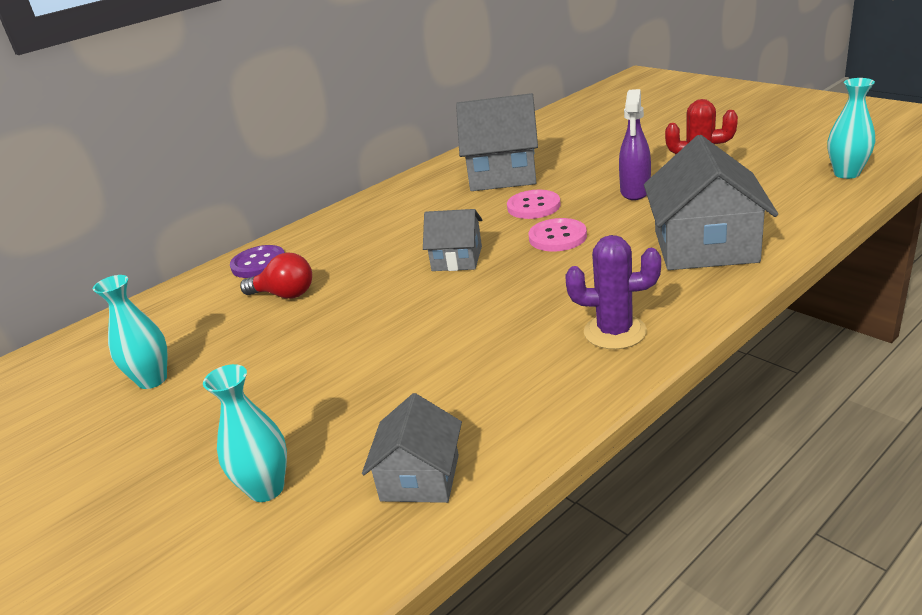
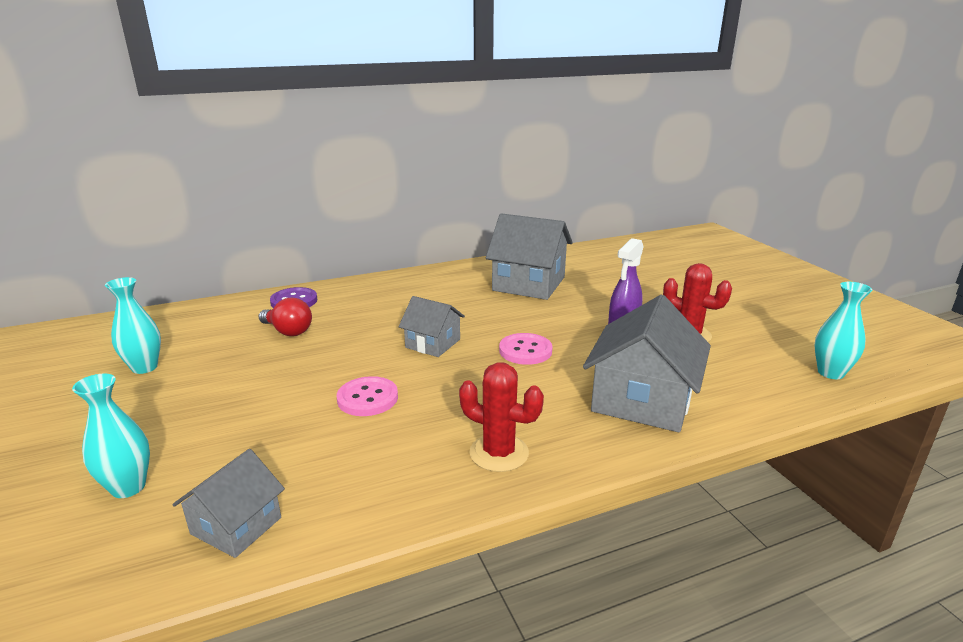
camera: 15 degrees right, 5 degrees down
pink button [507,190,561,219] -> pink button moved to [337,376,398,416]
purple cactus [565,235,661,349] -> red cactus [459,362,544,472]

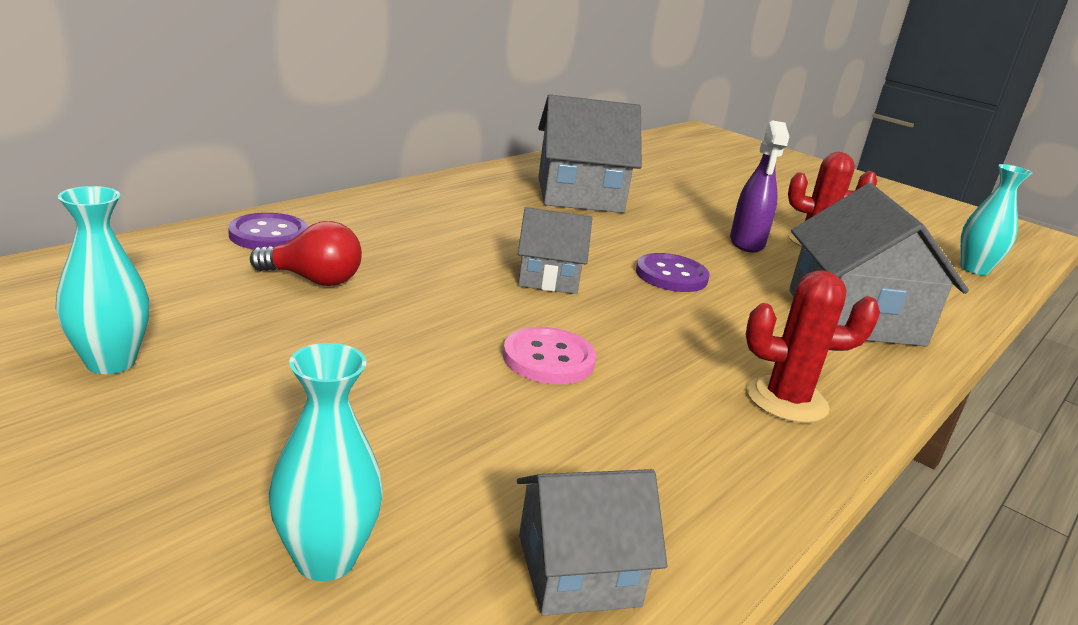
camera: 30 degrees left, 0 degrees up
grey house [172,449,285,558] -> grey house turned 75 degrees clockwise [517,469,667,616]
pink button [499,333,553,365] -> purple button [636,253,709,292]

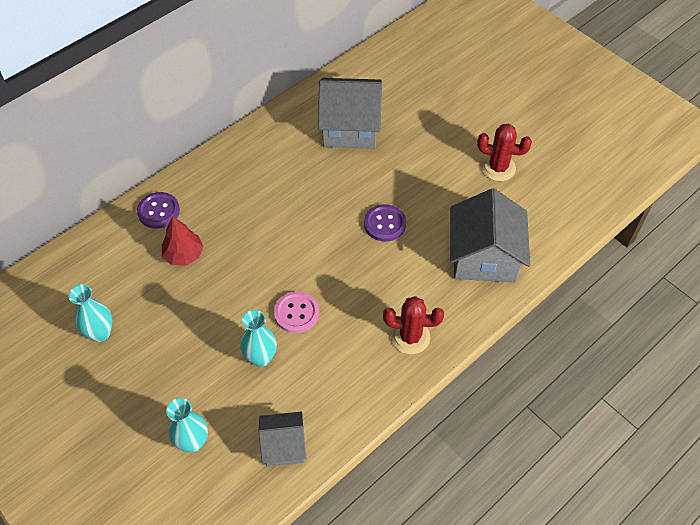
camera: 10 degrees right, 30 degrees up
red light bulb [250,221,362,286] -> red tree [162,216,203,266]
grey house [518,207,592,294] -> none
purple spray bottle [730,120,789,253] -> none
turquoise vase [960,164,1032,275] -> turquoise vase moved to [240,310,277,367]

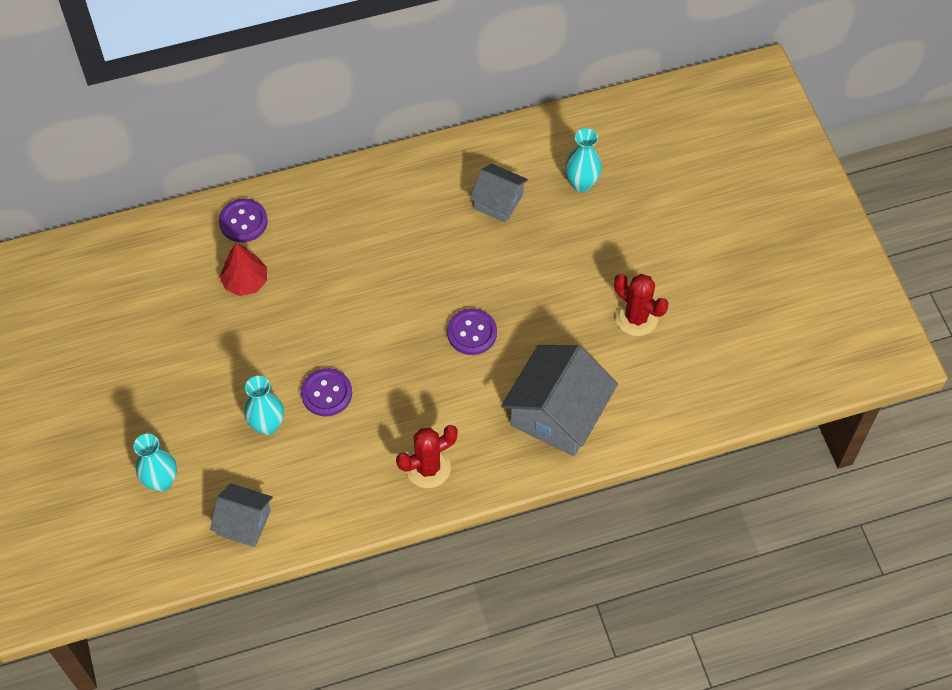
camera: 25 degrees right, 5 degrees up
turquoise vase [69,284,113,342] -> turquoise vase moved to [565,128,602,192]
pink button [274,291,319,333] -> purple button [301,368,352,416]
grey house [318,78,382,149] -> grey house [470,164,528,223], size x0.57
red cactus [383,296,444,354] -> red cactus turned 60 degrees counterclockwise [396,425,458,488]

